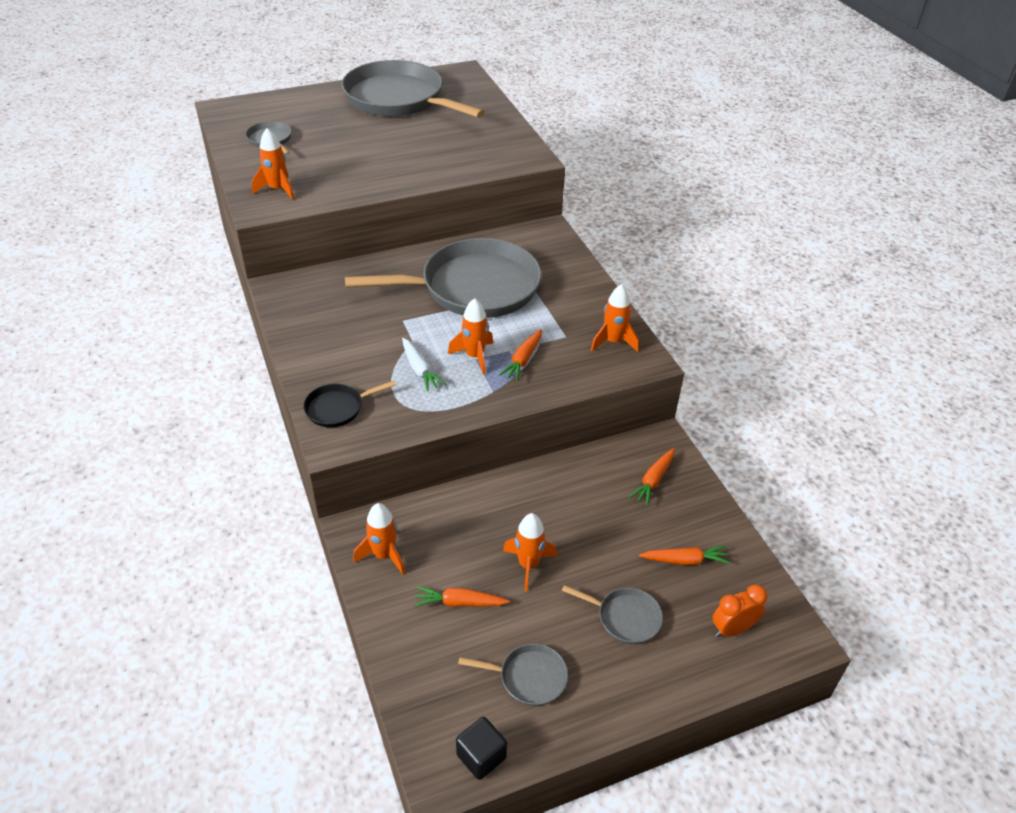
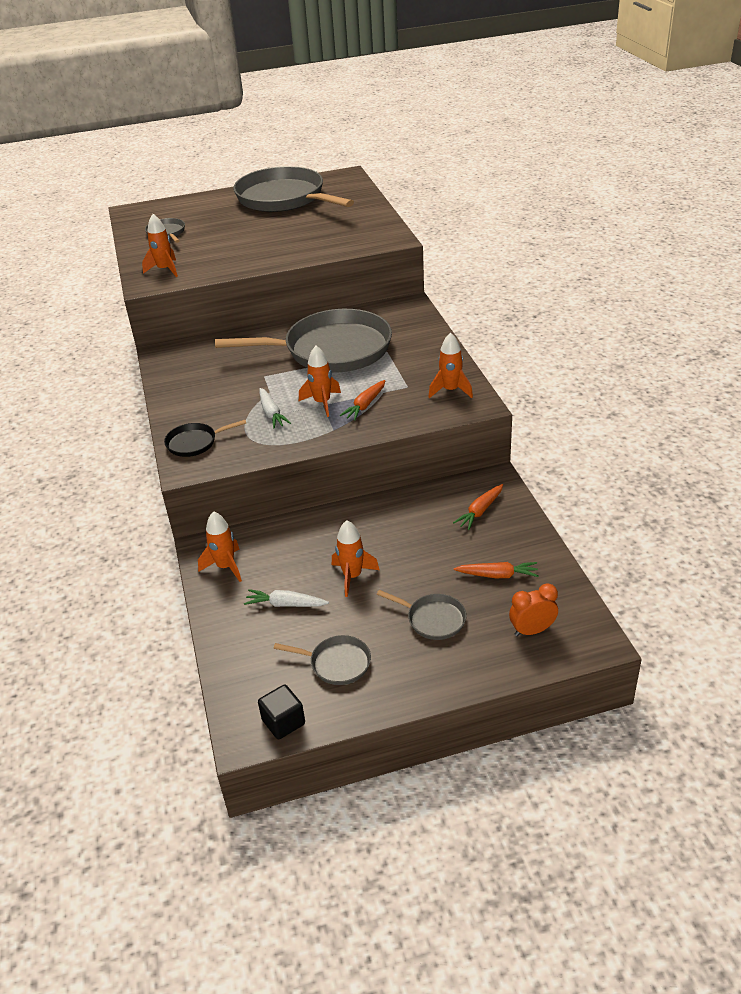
camera: 10 degrees right, 5 degrees down
orange carrot [414,586,510,607] -> white carrot [244,589,329,607]

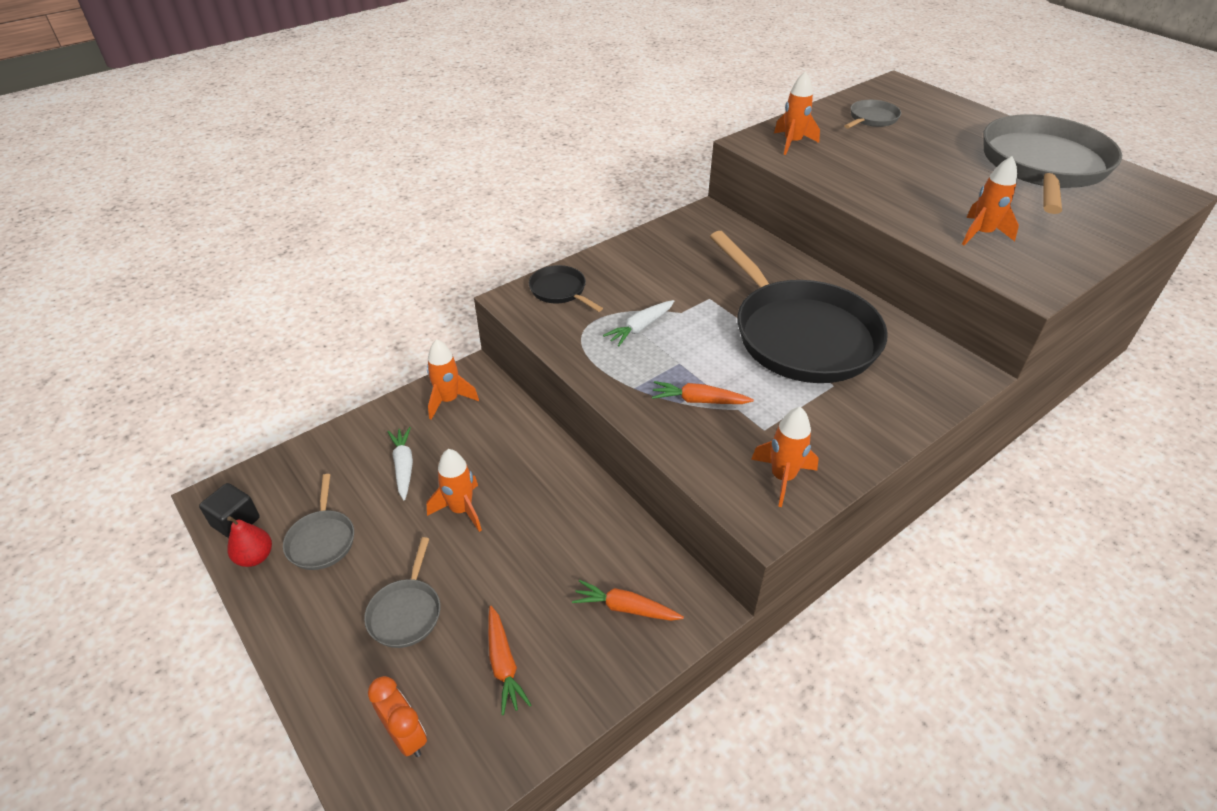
camera: 65 degrees right, 5 degrees up
grey pan [215,309,392,373] -> black pan [710,231,888,383]
orange rocket [299,346,341,417] -> orange rocket moved to [962,156,1019,245]
none -> red pear [227,516,272,567]

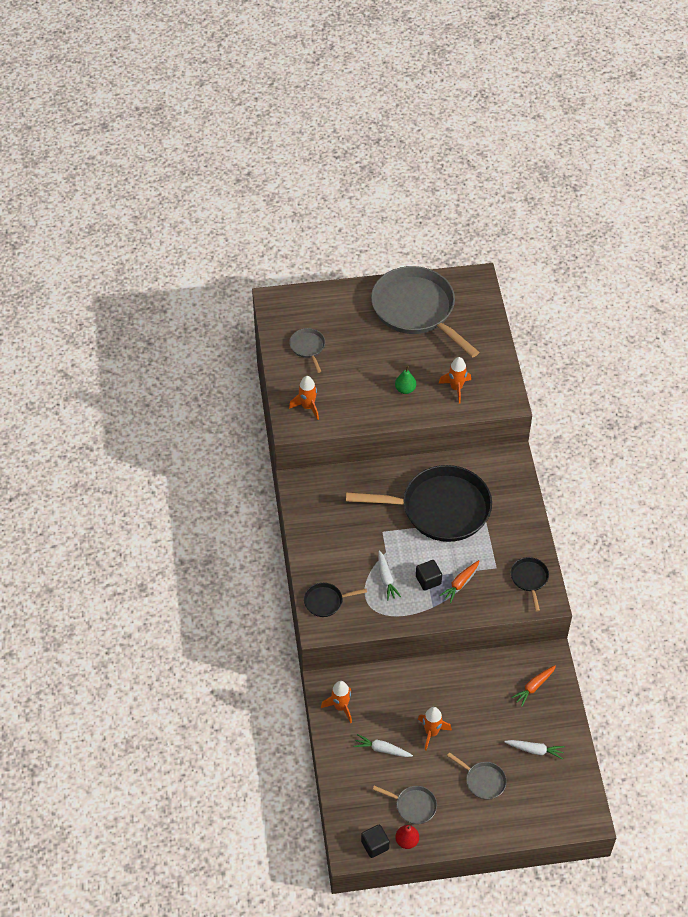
camera: 60 degrees left, 10 degrees up
orange clock [368,676,427,757] -> none
orange carrot [488,606,531,715] -> white carrot [505,740,565,760]
orange rocket [751,407,819,507] -> black pan [511,557,549,611]
none -> green pear [395,366,416,394]
none -> black cube [416,560,442,591]

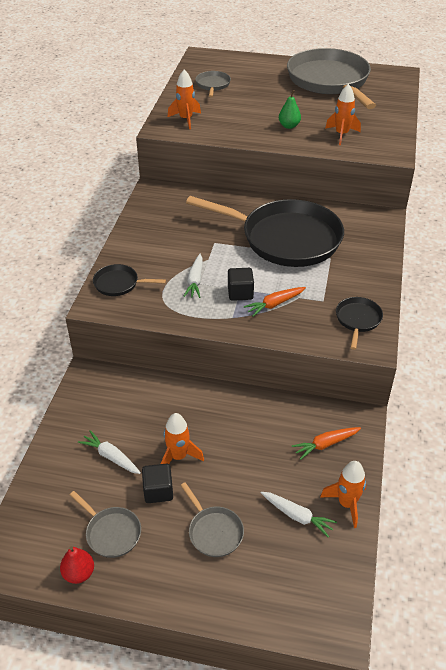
camera: 20 degrees right, 10 degrees down
orange rocket [321,681,352,723] -> orange rocket moved to [320,461,367,528]
black cube [361,825,390,858] -> black cube moved to [142,464,173,503]

